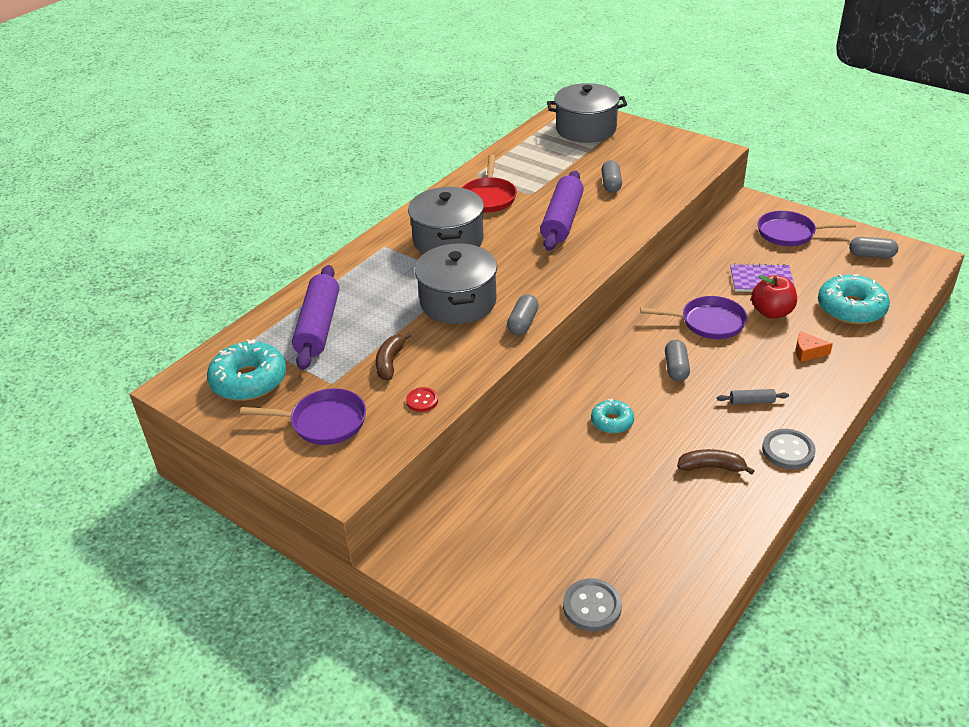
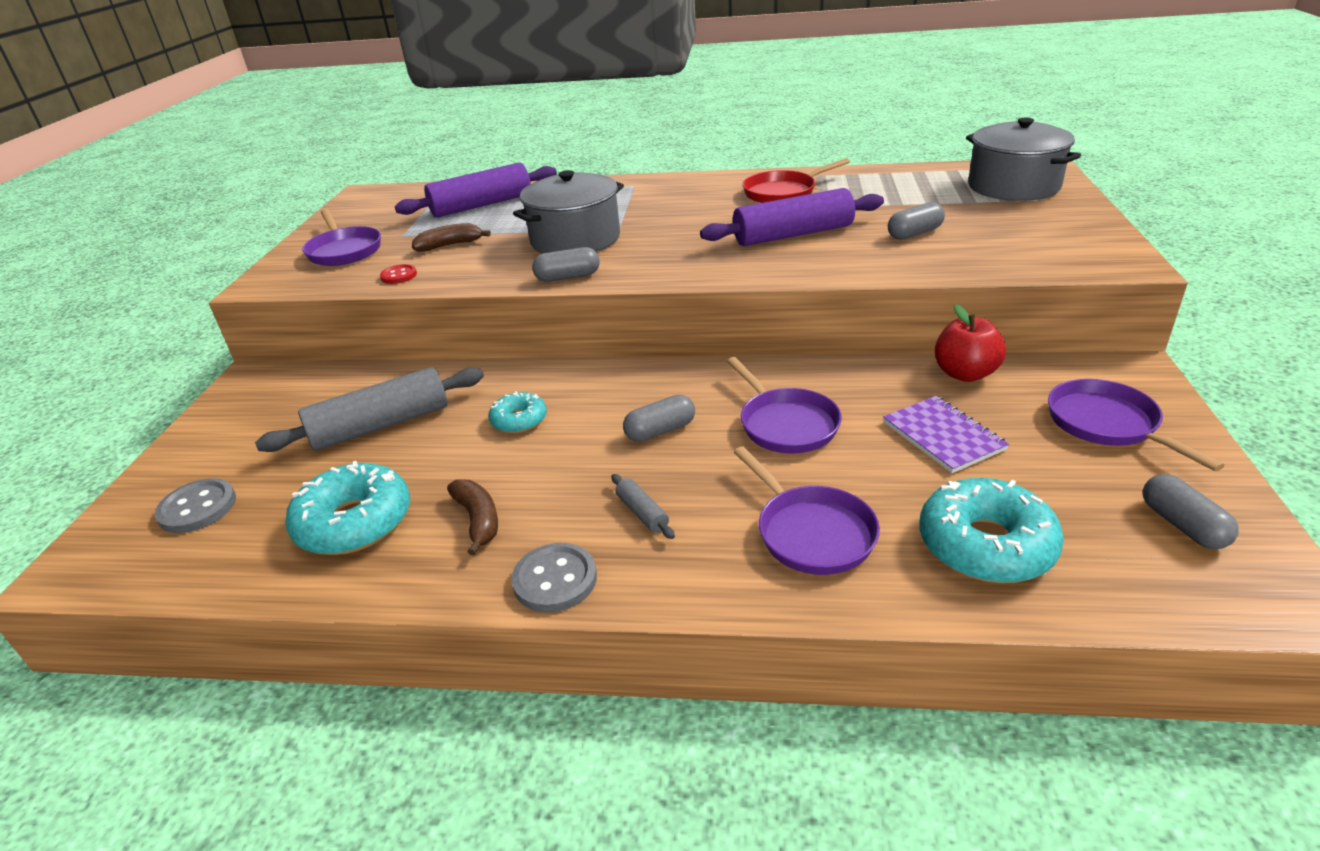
camera: 60 degrees right, 5 degrees down
turquoise donut [207,339,286,401] -> turquoise donut moved to [285,461,410,555]
grey pot [408,187,484,254] -> none
red apple [751,275,797,319] -> red apple moved to [934,304,1006,382]
orange cheese [795,332,833,362] -> purple pan [734,446,880,575]
none -> grey rolling pin [255,367,484,452]

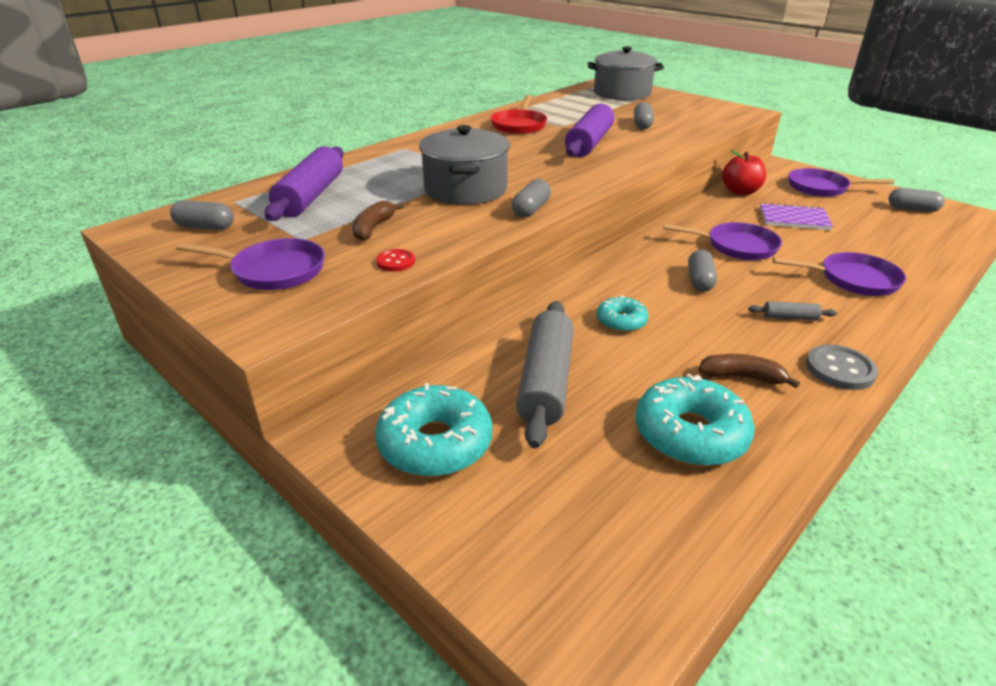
camera: 55 degrees left, 0 degrees up
grey button [155,478,236,533] -> none
turquoise donut [920,478,1064,583] -> turquoise donut moved to [375,383,492,477]
none -> grey capsule [170,200,234,230]

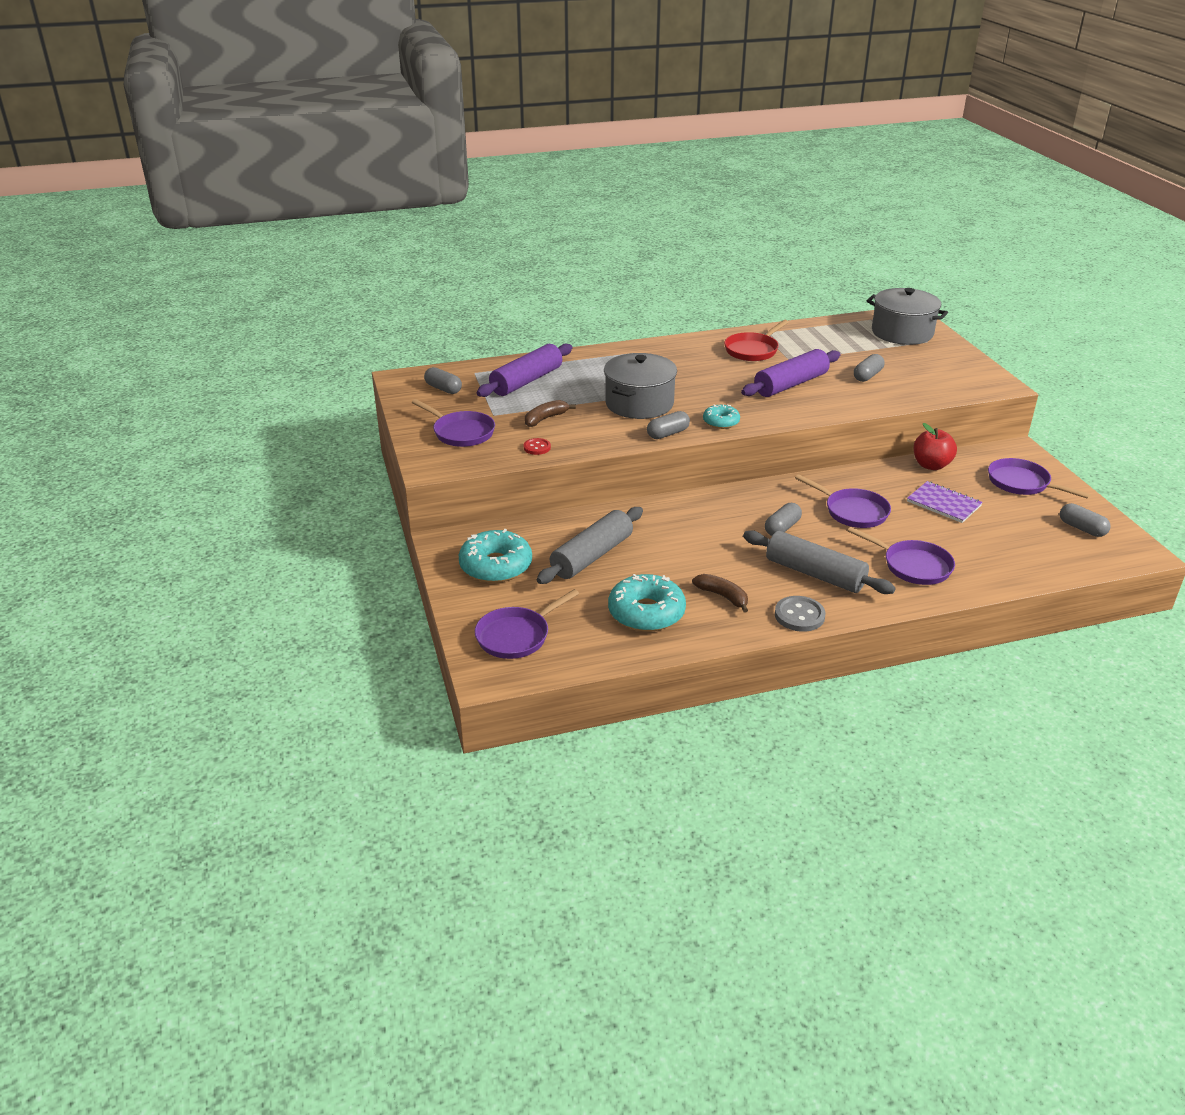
camera: 30 degrees right, 0 degrees up
turquoise donut [597,295,648,332] -> turquoise donut moved to [703,404,740,429]
grey rolling pin [748,301,837,320] -> grey rolling pin [743,530,896,594], size x2.33
none -> purple pan [475,589,579,659]

